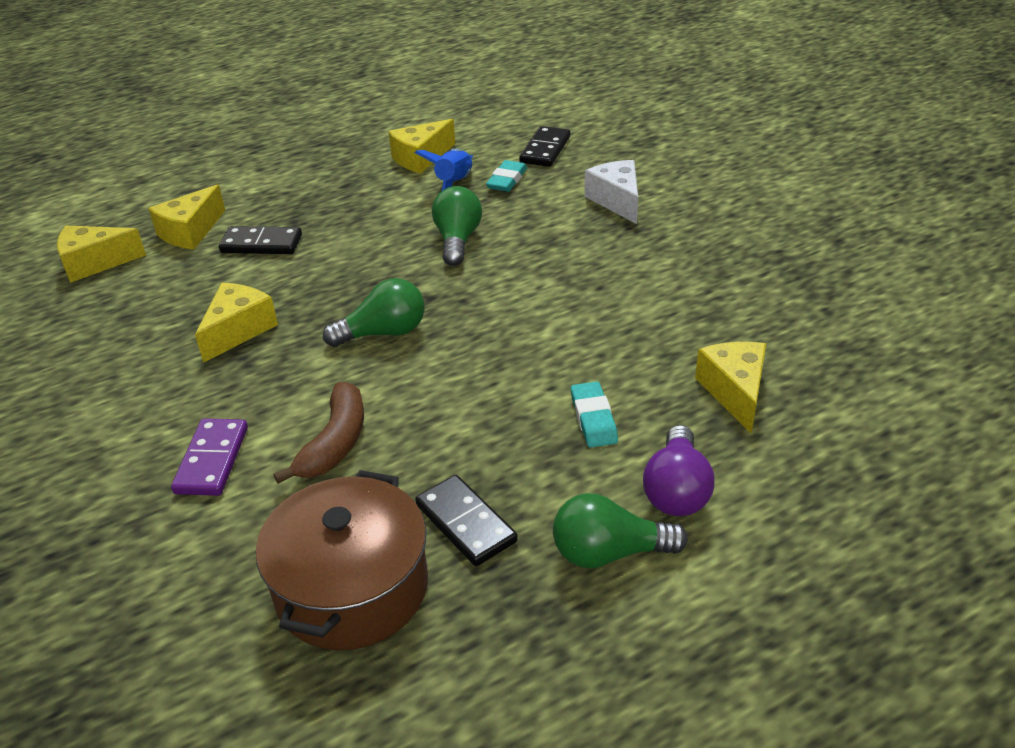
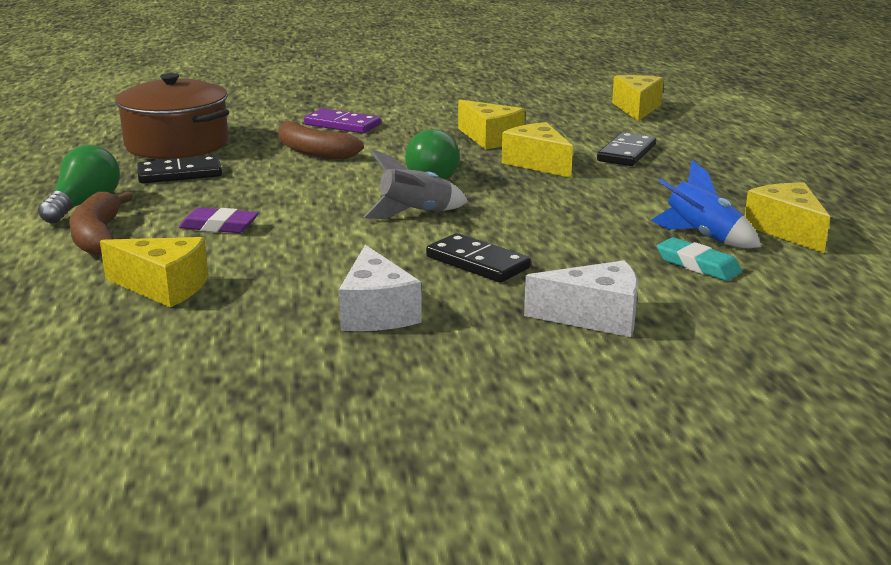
camera: 110 degrees right, 15 degrees down
yellow cheese [148,184,225,249] -> yellow cheese moved to [502,122,573,178]
green light bulb [432,186,482,266] -> none
black domino [519,126,570,167] -> black domino moved to [426,233,531,283]
turquoise eraser [571,381,618,447] -> purple eraser [179,207,259,233]
purple light bulb [643,425,715,516] -> brown banana [69,191,133,256]
none -> white cheese [339,245,422,331]
none -> grey rocket [363,149,468,219]

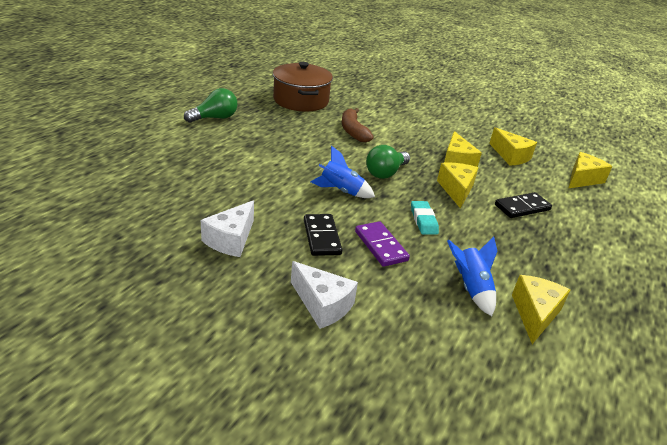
camera: 35 degrees right, 10 degrees up
brown banana [69,191,133,256] -> none
yellow cheese [100,237,209,308] -> yellow cheese moved to [489,127,537,165]
black domino [137,156,222,183] -> none
purple eraser [179,207,259,233] -> none
purple domino [304,108,381,133] -> purple domino moved to [355,221,410,267]
grey rocket [363,149,468,219] -> blue rocket [310,146,375,198]
turquoise eraser [657,237,742,281] -> turquoise eraser moved to [411,201,439,235]

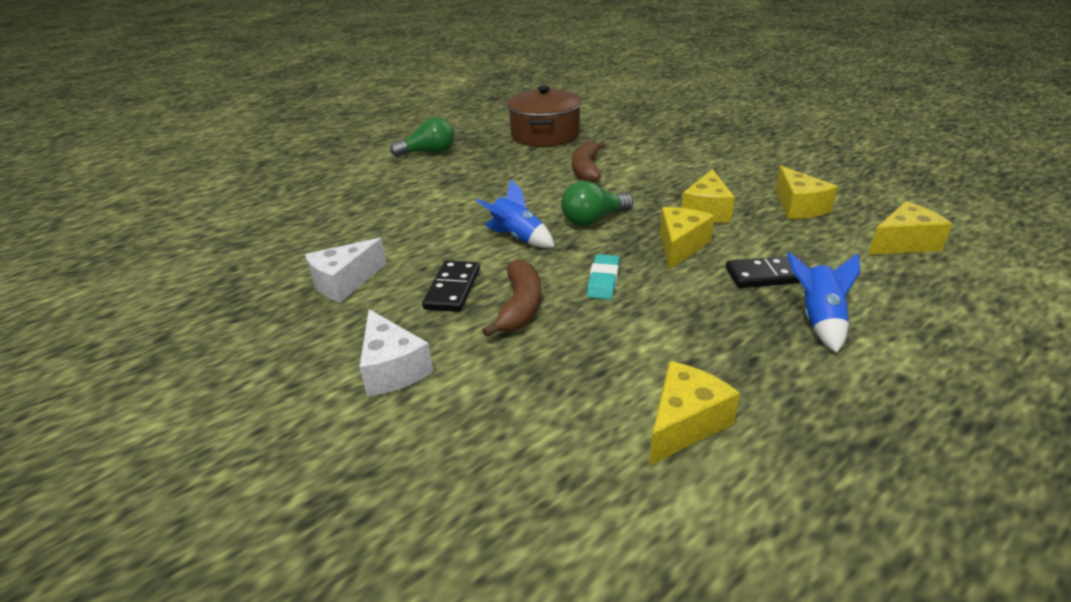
camera: 25 degrees right, 0 degrees up
purple domino [355,221,410,267] -> brown banana [482,260,541,337]
blue rocket [447,237,497,316] -> blue rocket moved to [787,252,860,353]

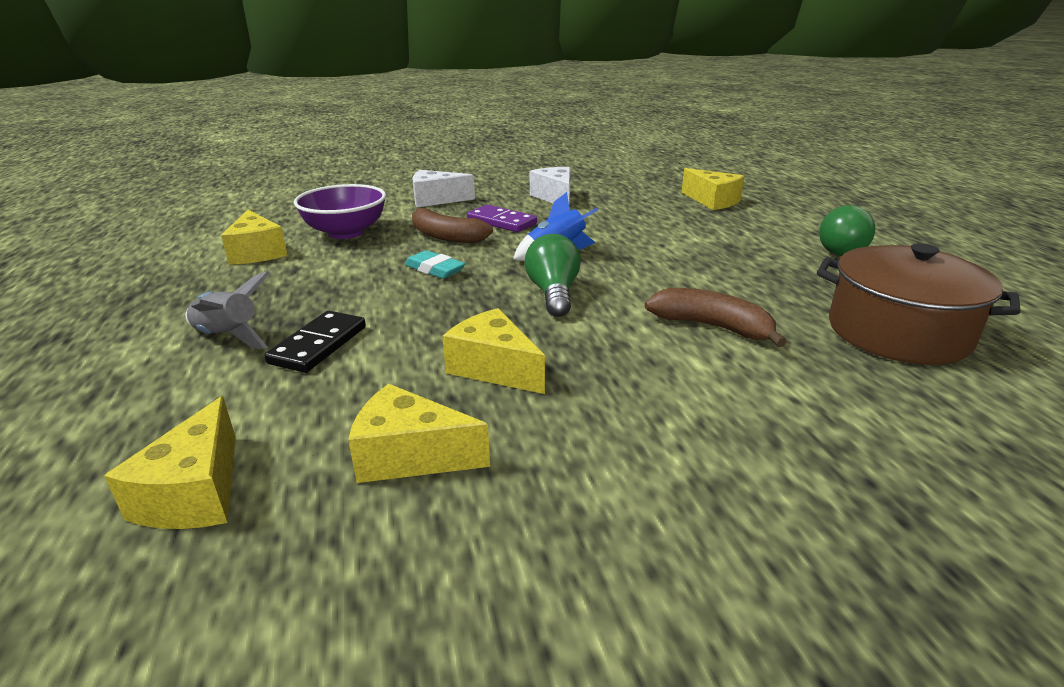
camera: 115 degrees right, 5 degrees down
black domino [422,260,480,312] -> purple domino [467,205,537,232]
yellow cheese [660,207,715,270] -> yellow cheese moved to [681,168,744,210]
blue rocket [787,252,860,353] -> grey rocket [185,271,270,349]
none -> purple bowl [294,184,386,239]

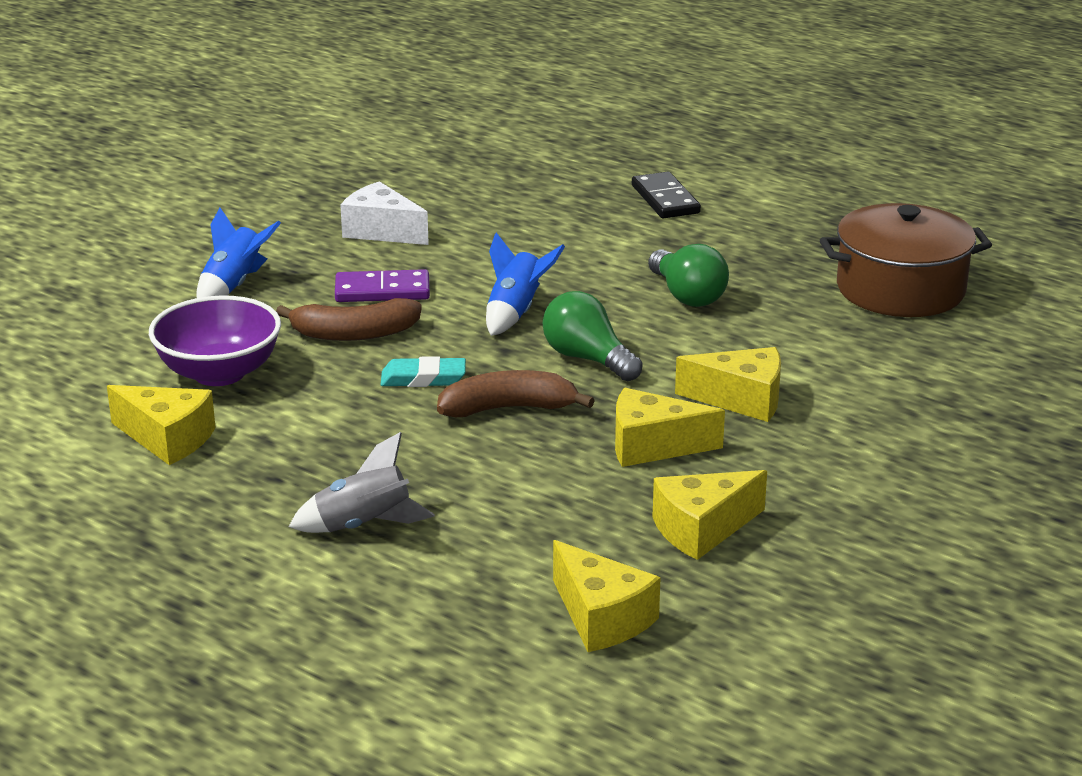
camera: 40 degrees left, 0 degrees up
black domino [264,311,366,373] -> black domino moved to [632,172,701,218]
white cheese [412,170,475,207] -> blue rocket [196,208,281,298]
brown banana [645,288,787,347] -> brown banana moved to [437,370,595,417]
yellow cheese [681,168,744,210] -> yellow cheese moved to [675,347,781,422]
green light bulb [819,205,876,256] -> green light bulb moved to [648,244,729,307]

